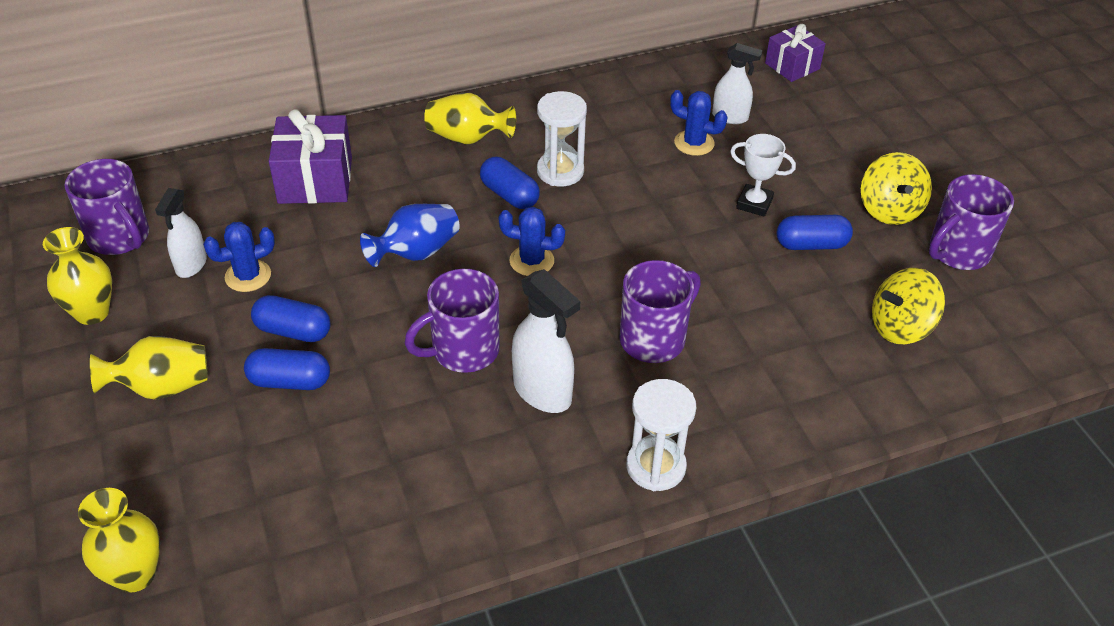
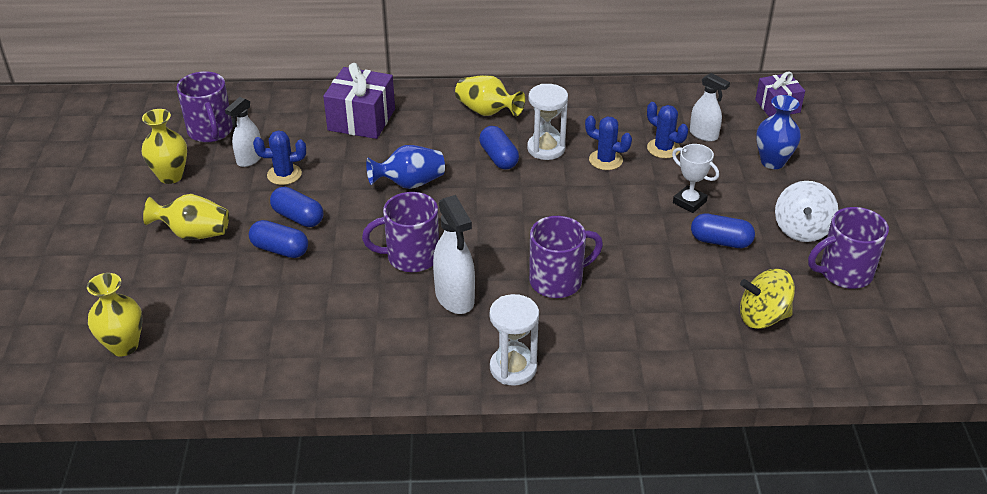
camera: 20 degrees right, 5 degrees down
blue cactus [499,207,565,276] -> blue cactus moved to [585,115,632,170]
yellow spinning top [861,152,932,225] -> white spinning top [775,181,839,242]
none -> blue vase [756,95,801,169]

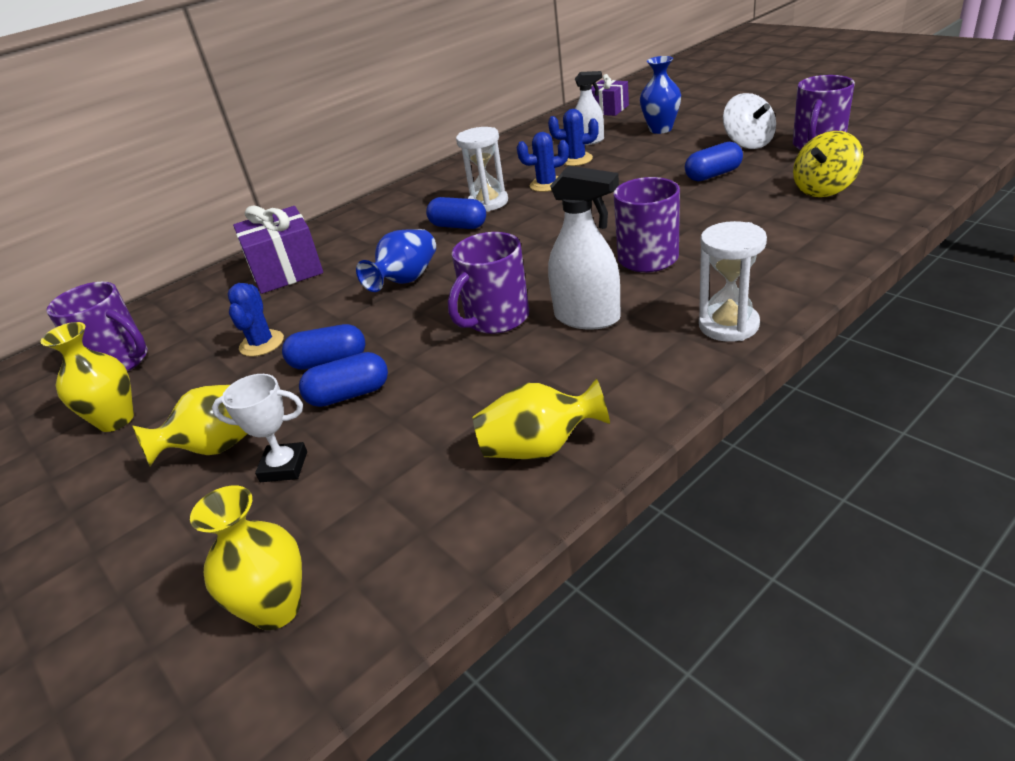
camera: 35 degrees left, 5 degrees down
white spray bottle [225,97,261,167] -> none
blue cactus [253,130,306,185] -> blue cactus turned 45 degrees counterclockwise [228,283,284,357]
yellow vase [455,75,525,116] -> yellow vase moved to [473,378,610,459]
white trophy [672,144,719,213] -> white trophy moved to [212,374,307,482]

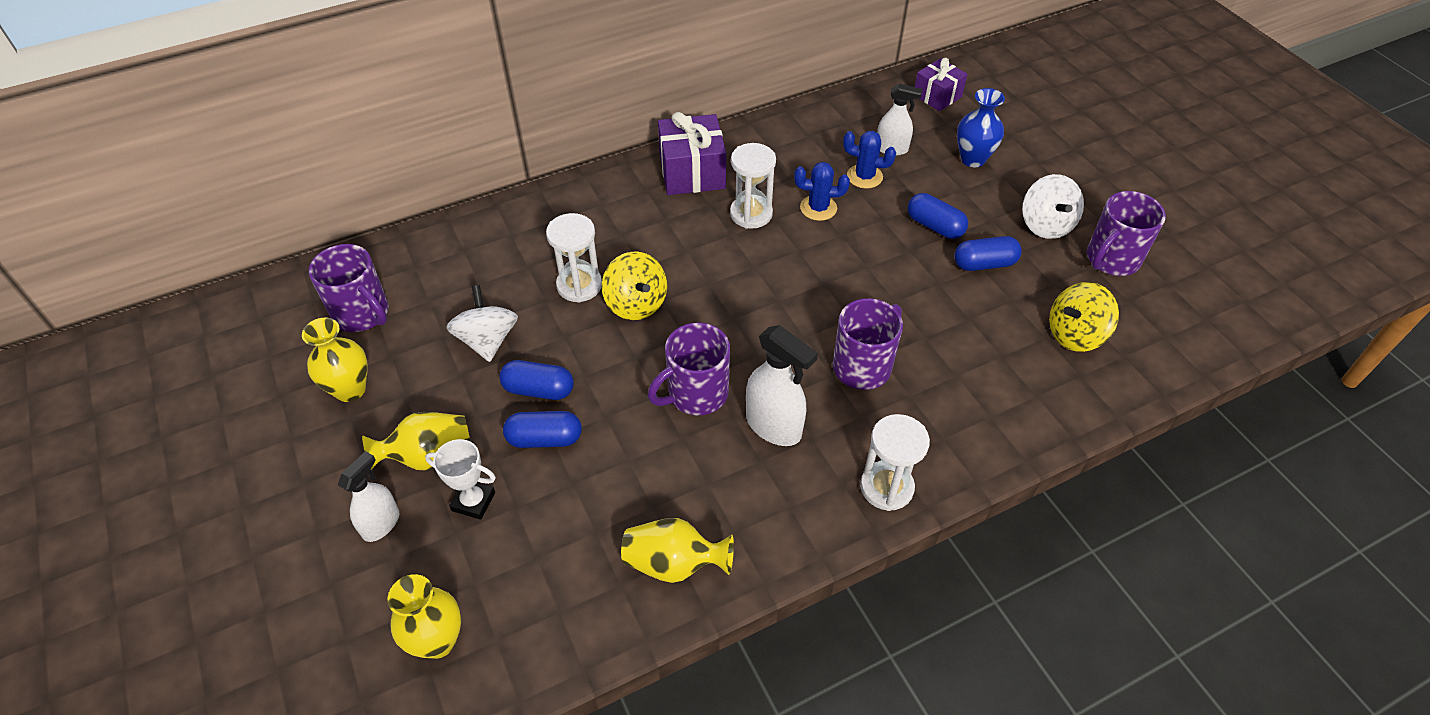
camera: 10 degrees right, 15 degrees up
blue cactus [228,283,284,357] -> white spinning top [446,285,518,362]
purple gift [233,205,323,294] -> purple gift moved to [658,112,726,195]
blue vase [356,229,436,292] -> yellow spinning top [602,251,667,320]
blue capsule [426,197,486,229] -> blue capsule moved to [908,193,968,239]
none -> white spray bottle [338,451,399,542]
none -> white hourglass [546,213,602,303]

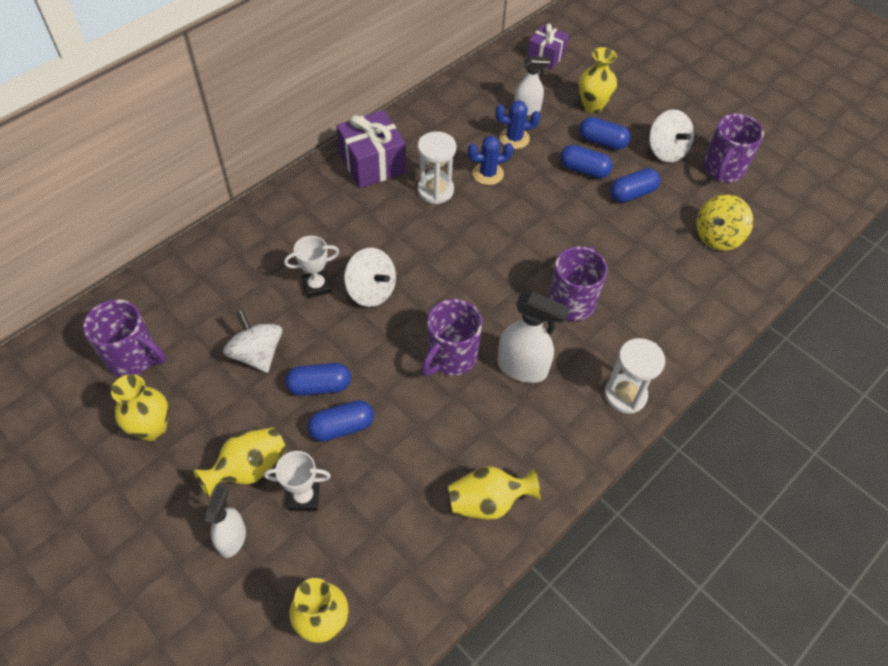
camera: 20 degrees left, 5 degrees up
white hourglass [546,213,602,303] -> white trophy [284,236,339,298]
yellow spinning top [602,251,667,320] -> white spinning top [344,248,396,307]
blue vase [957,88,1005,167] -> yellow vase [579,47,617,113]
none -> blue capsule [579,117,631,150]

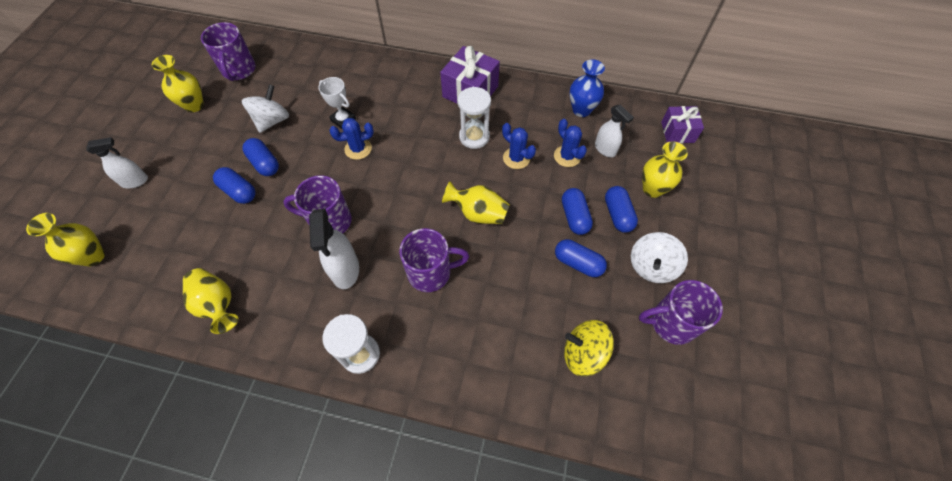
camera: 60 degrees right, 5 degrees up
yellow vase [193,427,287,498] -> yellow vase moved to [442,181,510,224]
white trophy [264,451,331,511] -> none
white spinning top [344,248,396,307] -> blue cactus [329,118,374,160]
none -> blue vase [570,59,605,117]

